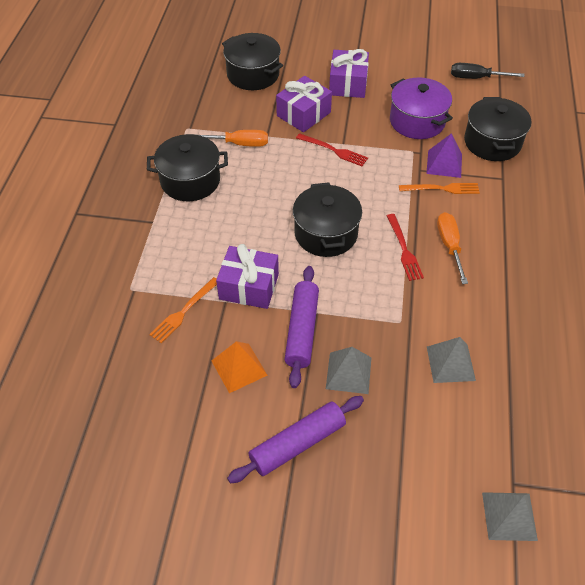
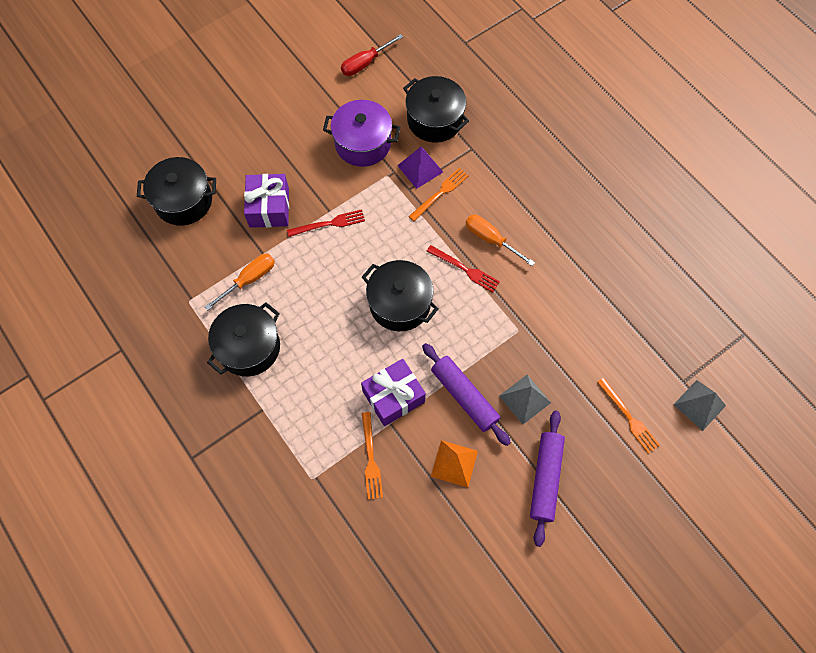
camera: 45 degrees left, 15 degrees up
purple gift [329,49,369,98] -> none
grey pyramid [427,337,476,383] -> none
black screwdriver [451,63,525,79] -> red screwdriver [341,34,403,76]
none -> orange fork [597,378,660,454]

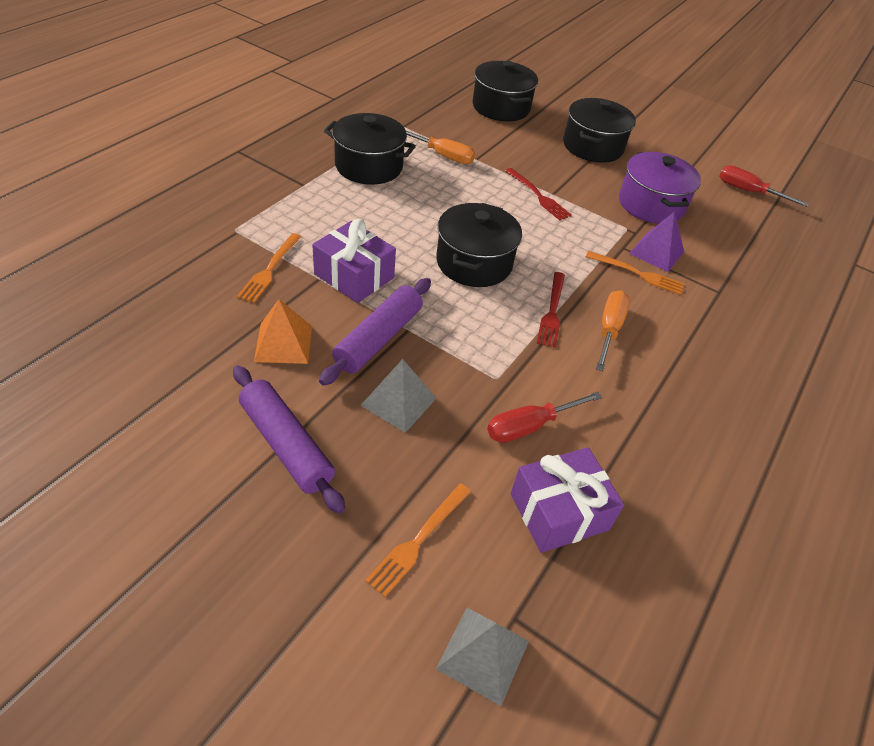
camera: 65 degrees right, 20 degrees down
purple gift [244,174,289,228] -> purple gift moved to [511,447,624,553]
orange fork [361,412,383,500] -> orange fork turned 45 degrees counterclockwise [237,233,301,303]
black pot [403,76,469,143] -> black pot moved to [563,98,636,163]
purple rolling pin [530,410,565,547] -> purple rolling pin turned 60 degrees clockwise [233,366,345,514]
none -> red screwdriver [487,392,602,443]

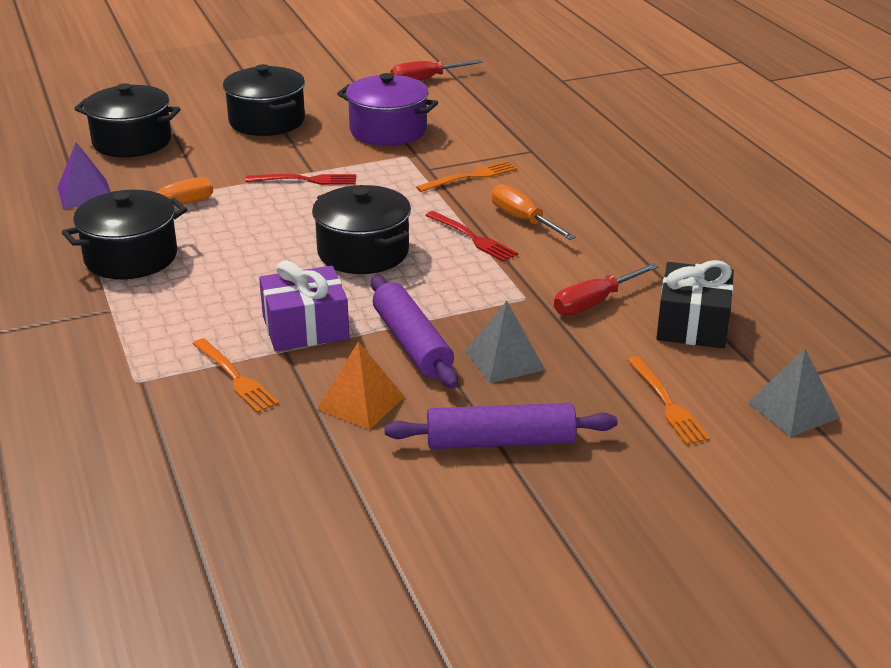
camera: 50 degrees left, 15 degrees down
red screwdriver [487,392,602,443] -> red screwdriver turned 45 degrees clockwise [554,263,659,316]
purple gift [511,447,624,553] -> black gift [656,260,734,348]
purple pyramid [629,211,684,272] -> purple pyramid moved to [57,142,111,209]

